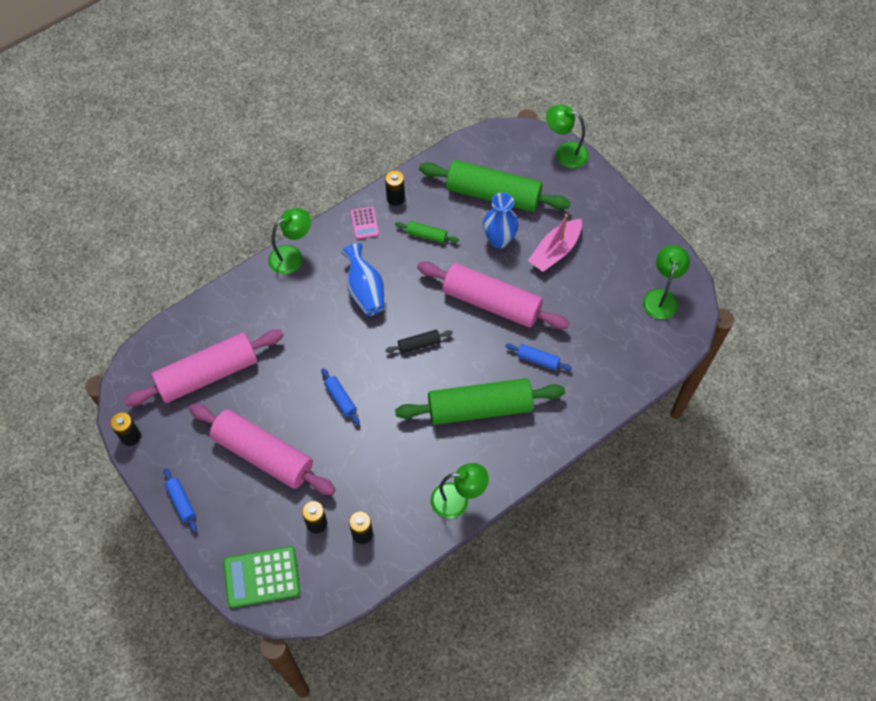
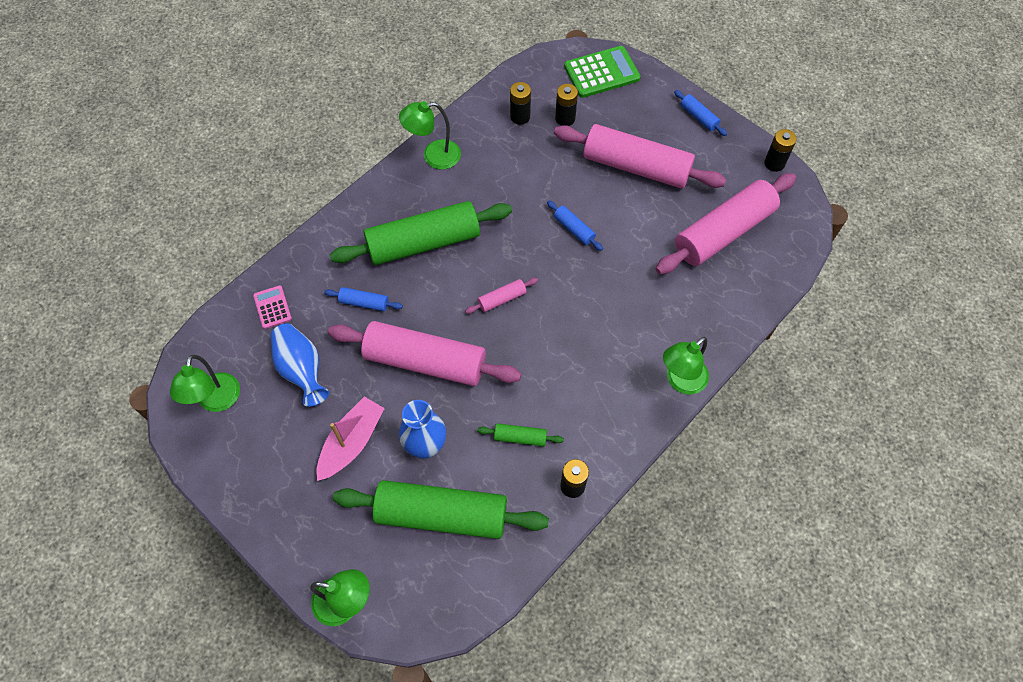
camera: 170 degrees right, 0 degrees up
blue vase [342,243,384,316] -> blue vase moved to [271,323,329,407]
pink calculator [351,207,379,240] -> pink calculator moved to [253,285,292,329]
black rolling pin [386,330,453,354] -> pink rolling pin [465,278,538,314]

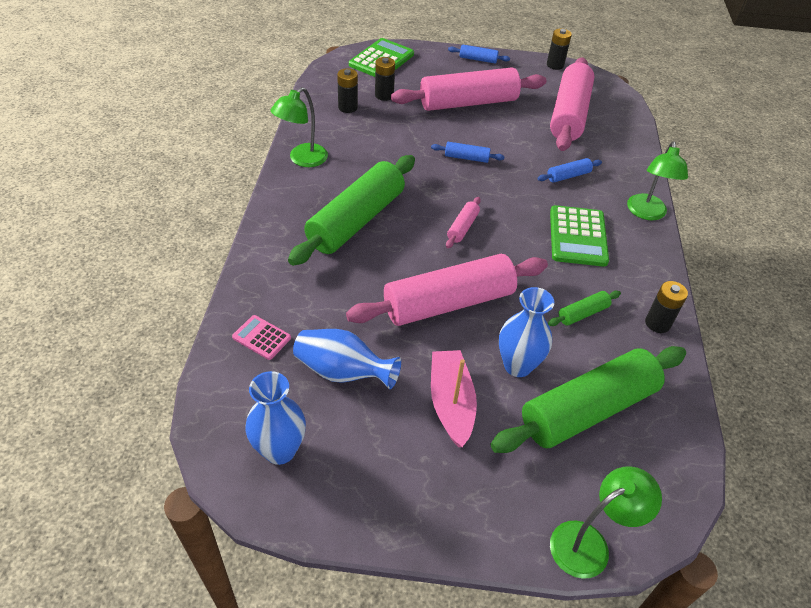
camera: 40 degrees left, 15 degrees down
green lamp [170,355,240,412] -> blue vase [246,371,306,465]
blue rolling pin [324,287,403,311] -> blue rolling pin moved to [537,158,602,183]
none -> green calculator [550,205,609,267]

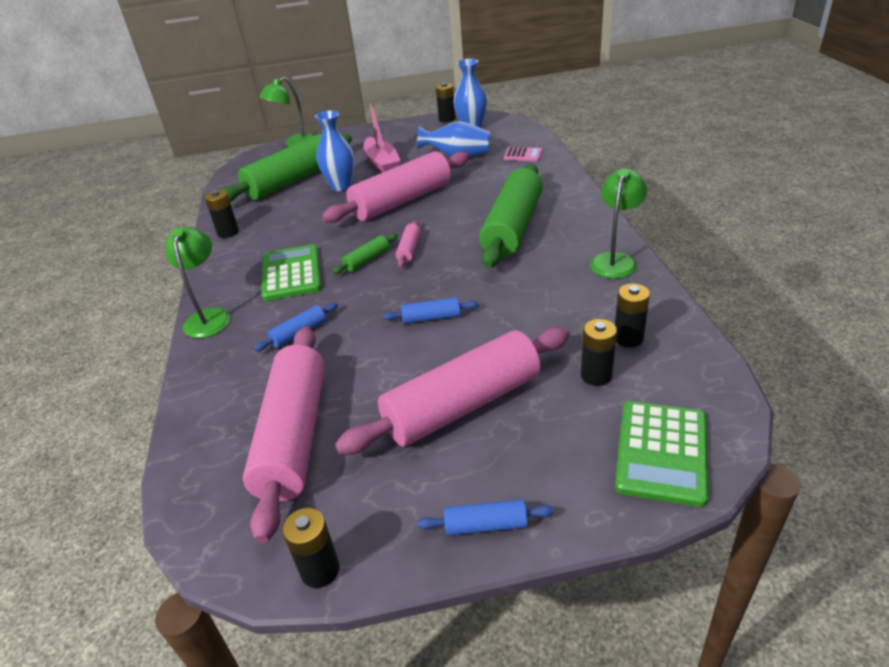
camera: 170 degrees right, 10 degrees down
green rolling pin [548,291,621,326] -> green rolling pin moved to [332,234,398,274]
none -> black battery [436,83,455,122]

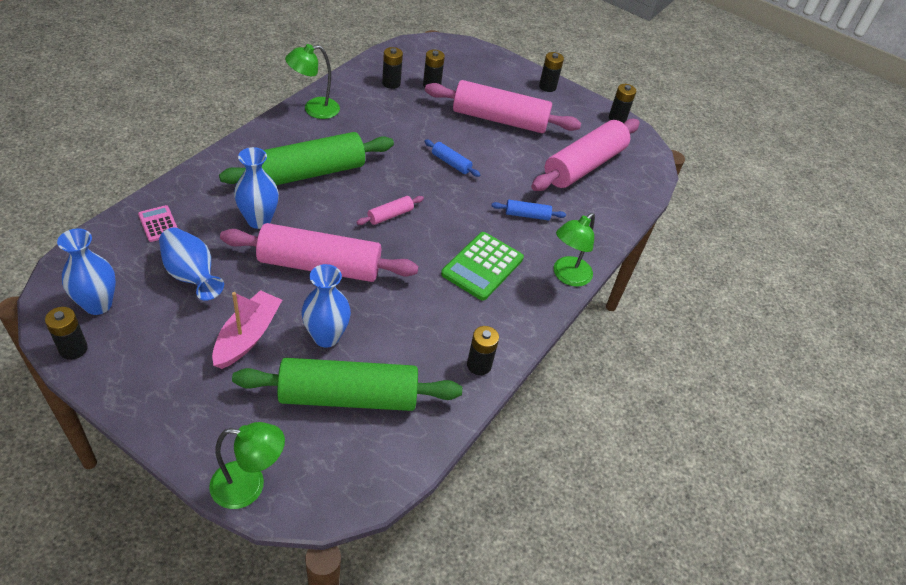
camera: 145 degrees left, 10 degrees up
green rolling pin [332,234,398,274] -> none
blue rolling pin [417,499,554,535] -> black battery [539,52,564,92]
green calculator [615,401,709,507] -> none
none -> blue vase [234,147,279,229]

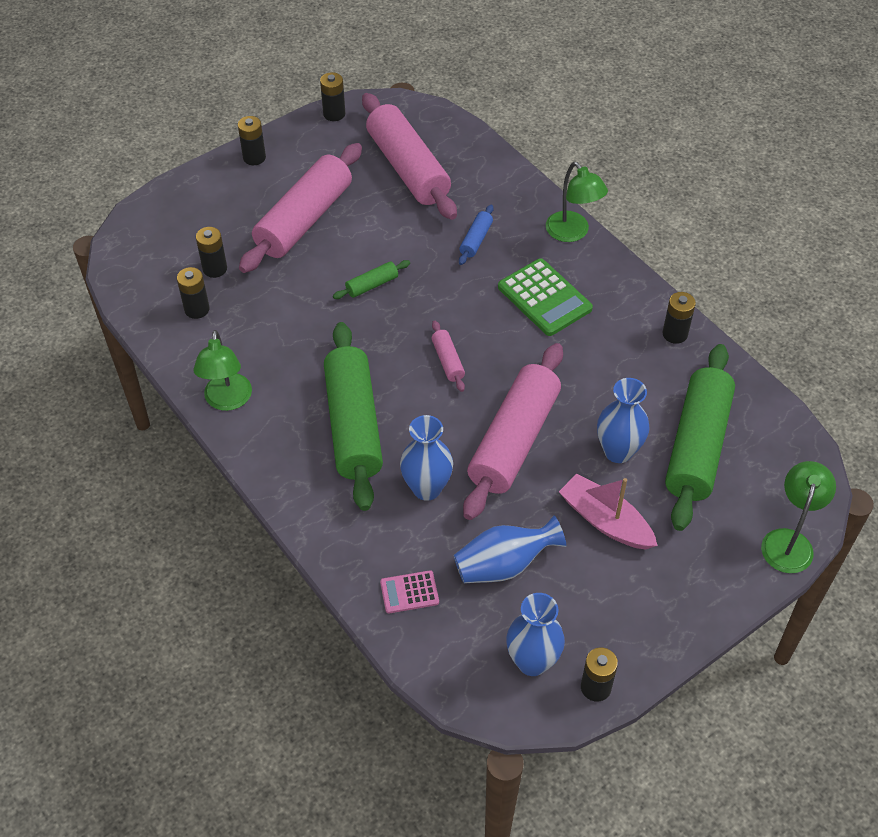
camera: 65 degrees left, 5 degrees up
blue rolling pin [424,140,481,177] -> green rolling pin [333,260,410,299]

